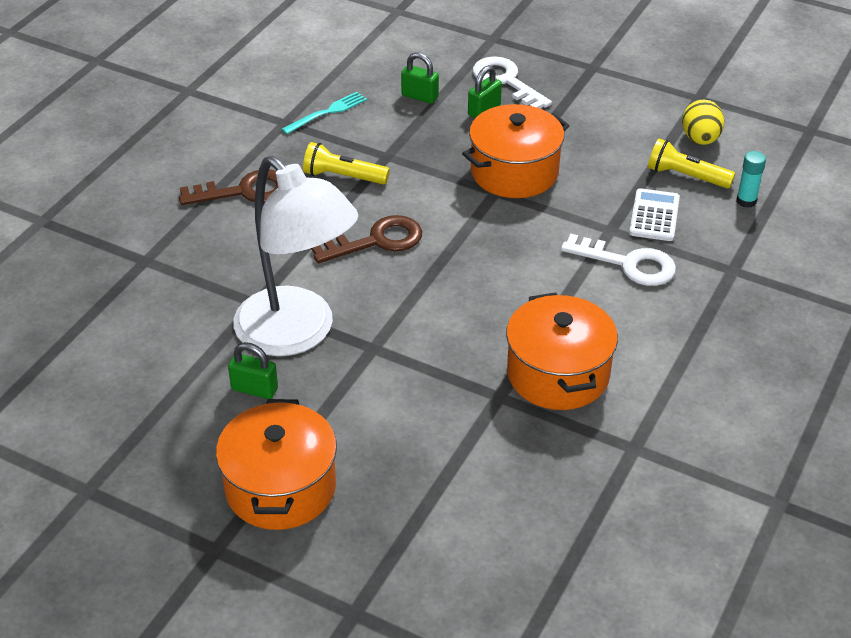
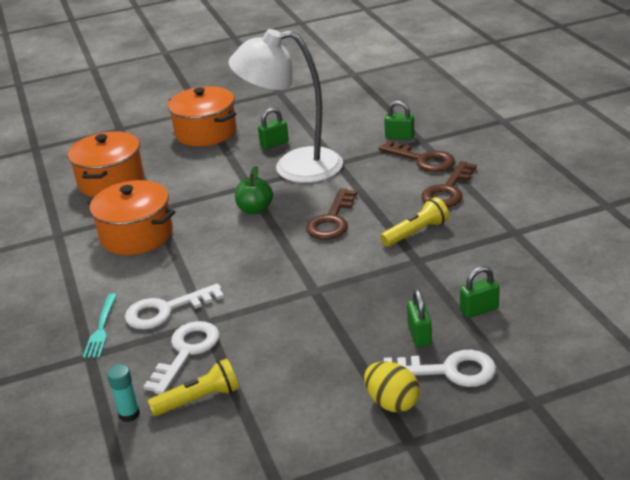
camera: 135 degrees right, 10 degrees down
turquoise fork [281,92,367,134] -> turquoise fork moved to [83,293,117,358]
orange pot [462,104,569,198] -> orange pot moved to [68,131,144,197]
white calculator [629,188,680,241] -> white key [143,321,220,394]
yellow egg [682,100,724,145] -> yellow egg moved to [364,361,420,412]
none -> green apple [235,166,273,214]
none -> brown key [379,141,455,172]
none -> green padlock [384,100,414,140]

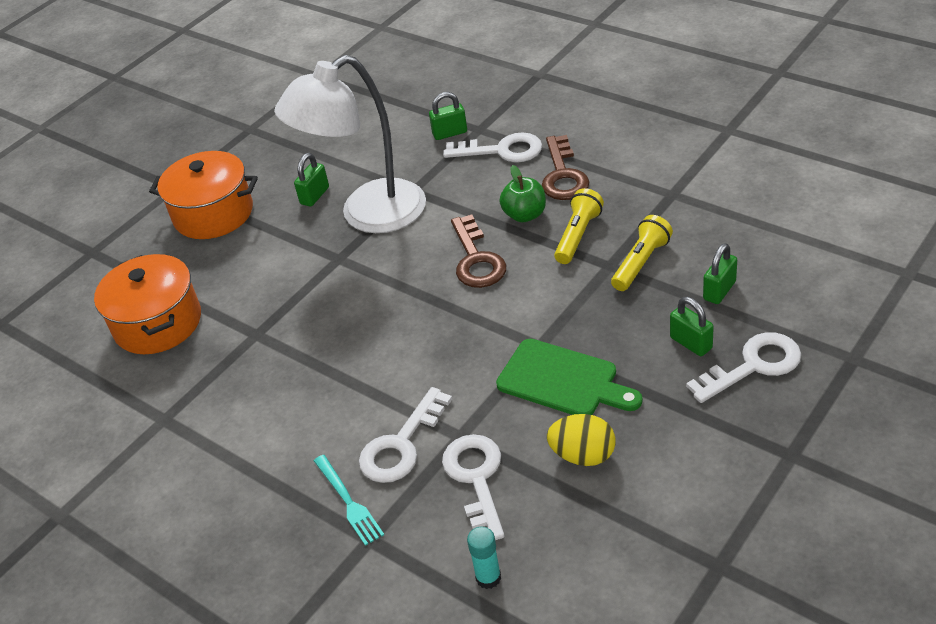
camera: 30 degrees left, 10 degrees up
orange pot [87,180,176,255] -> none
yellow flashlight [148,358,239,416] -> yellow flashlight moved to [611,215,673,291]
green apple [235,166,273,214] -> green apple moved to [499,165,546,222]
yellow egg [364,361,420,412] -> yellow egg moved to [547,414,616,466]
brown key [379,141,455,172] -> white key [443,132,542,162]
none -> green cutting board [496,339,642,415]

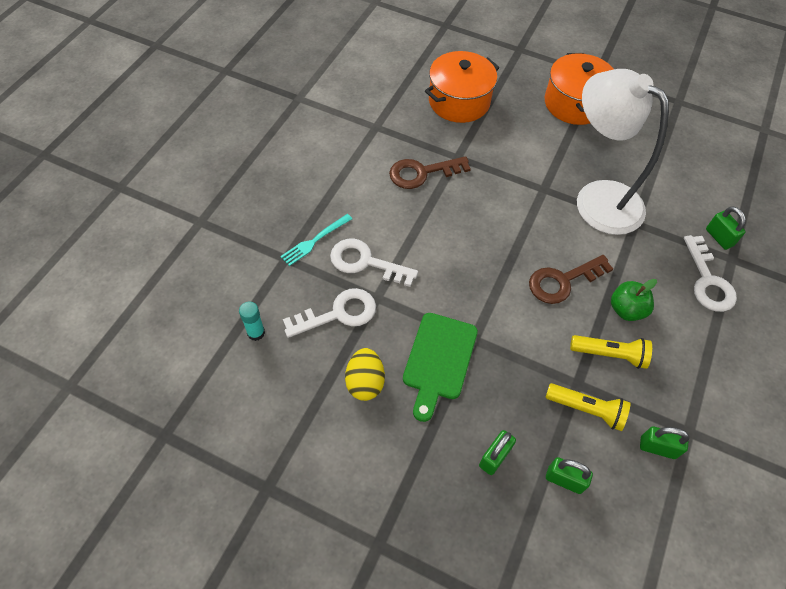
camera: 70 degrees right, 15 degrees up
green padlock [294,153,329,207] -> green padlock moved to [640,427,690,459]
brown key [542,135,589,200] -> brown key moved to [389,156,471,189]
white key [686,332,801,403] -> none

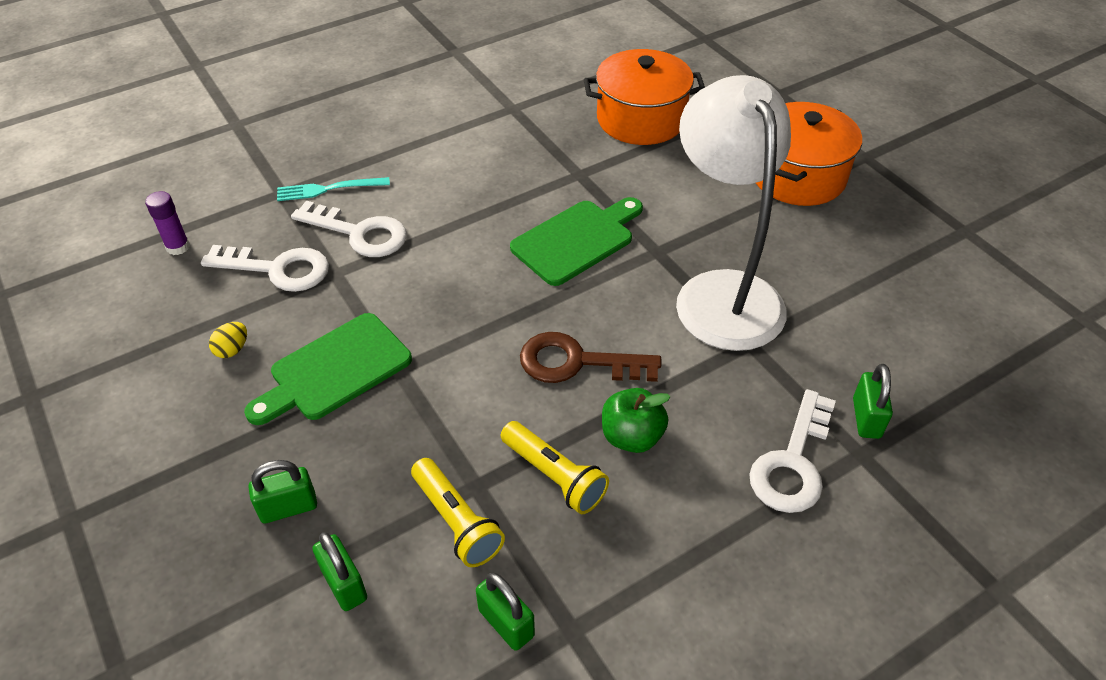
camera: 35 degrees right, 10 degrees down
turquoise glue stick [239,302,265,341] -> purple glue stick [145,191,190,255]
white key [330,239,418,287] -> white key turned 150 degrees clockwise [291,201,407,257]
yellow egg [345,348,385,401] -> yellow egg [209,322,247,358], size x0.57
brown key [389,156,471,189] -> none
none -> green cutting board [510,197,643,286]

